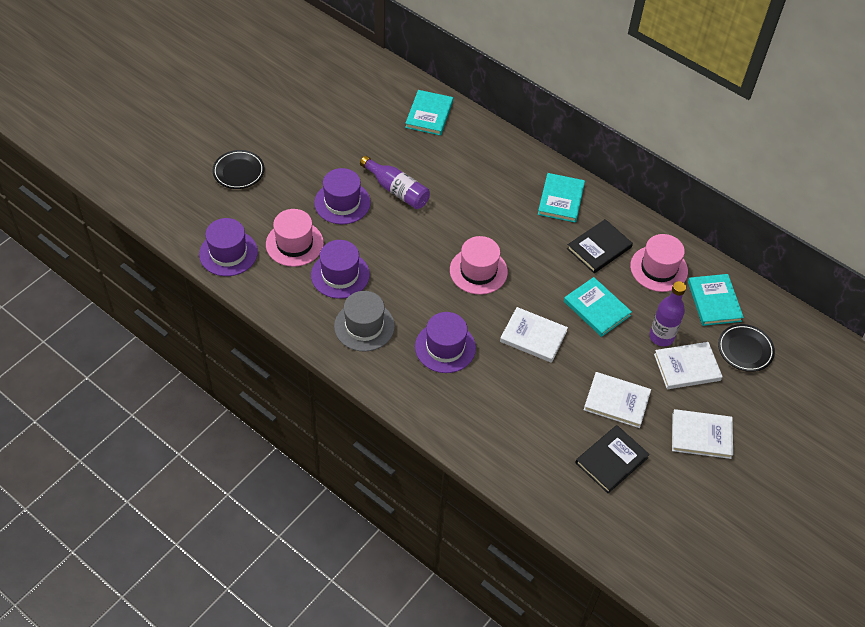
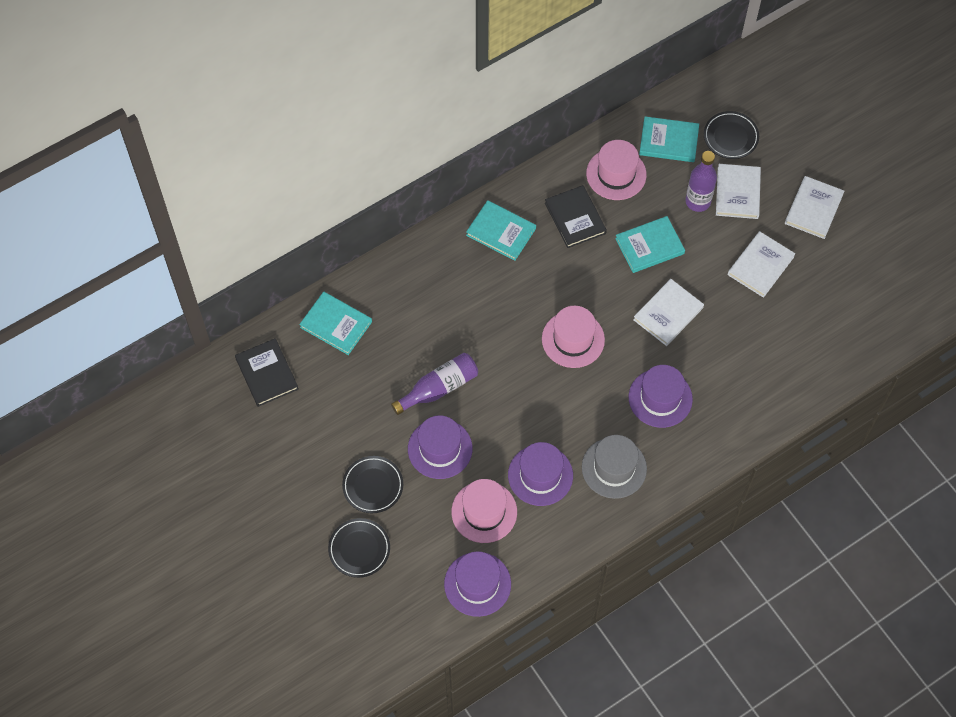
camera: 70 degrees left, 10 degrees up
black book [575,425,650,493] -> black book moved to [235,338,299,407]
none -> black plate [342,456,403,513]

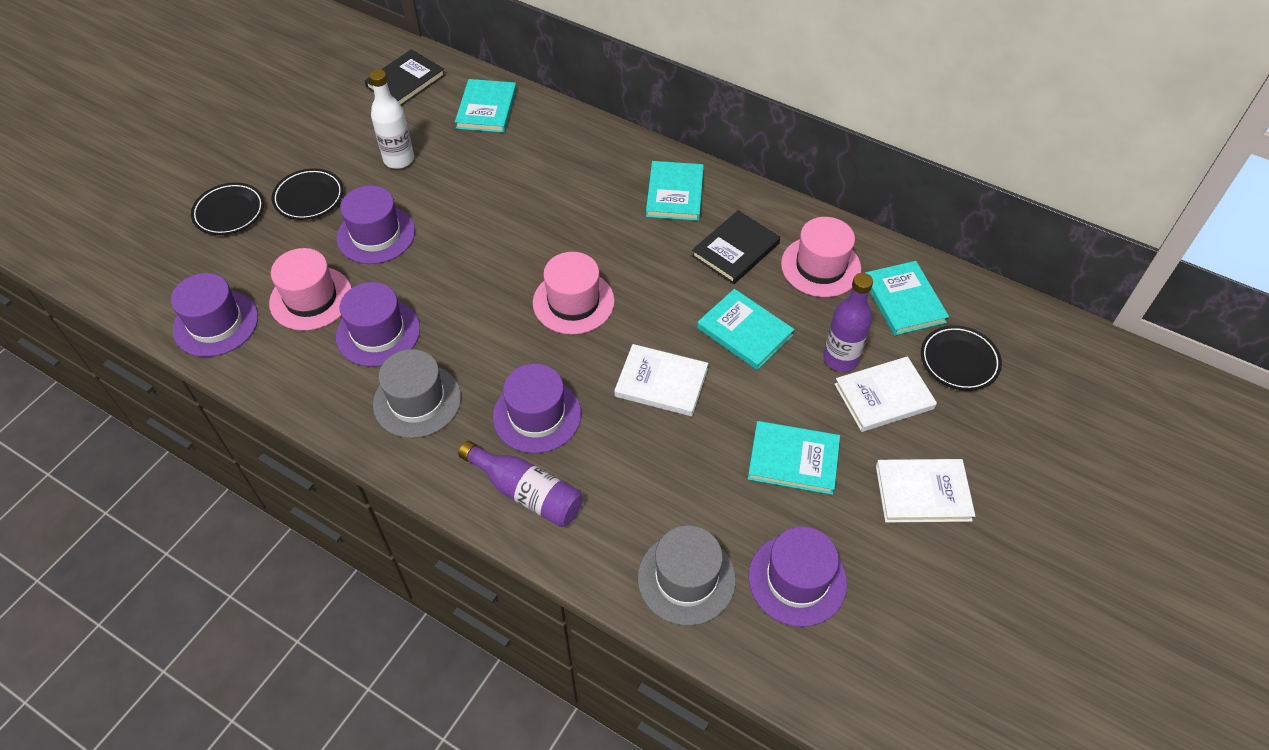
camera: 65 degrees right, 10 degrees down
purple bottle [391,353,478,415] -> purple bottle moved to [458,441,583,527]
white book [728,231,795,298] -> turquoise book [748,421,840,495]
none -> white bottle [369,69,414,169]
none -> grey hat [638,525,736,626]
none -> purple hat [748,526,847,627]

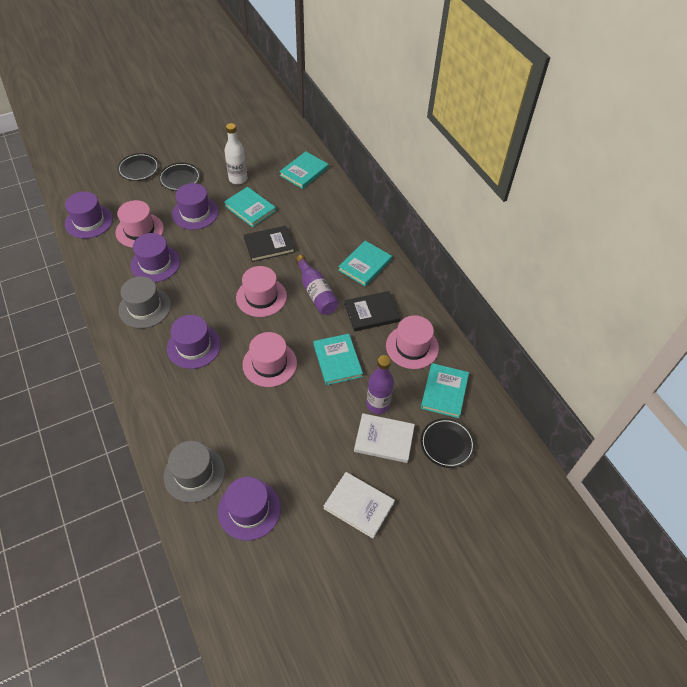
camera: 30 degrees right, 0 degrees up
black book [365,49,445,106] -> black book moved to [244,226,295,262]
purple bottle [458,441,583,527] -> purple bottle moved to [295,255,339,315]
white book [614,344,708,416] -> pink hat [242,332,297,387]
turquoise book [748,421,840,495] -> turquoise book moved to [224,187,276,227]

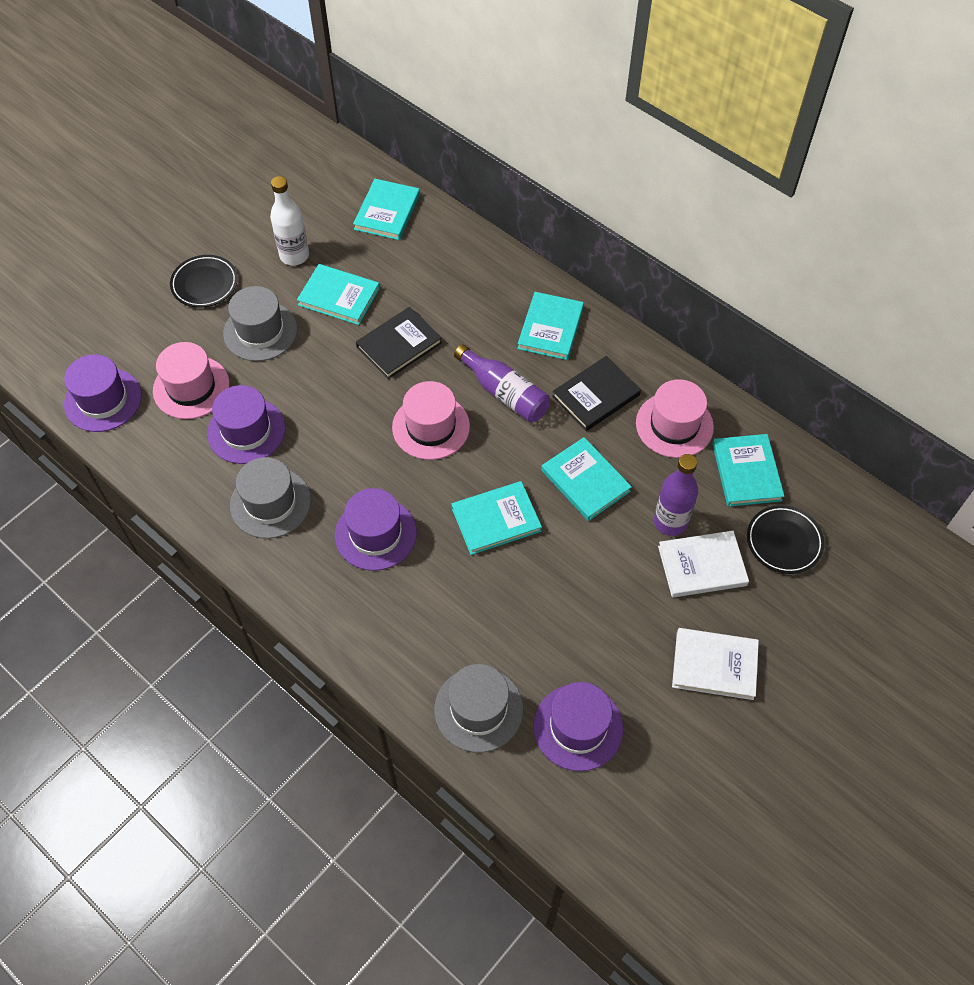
camera: 20 degrees left, 5 degrees up
black plate [117,153,159,181] -> none
purple hat [172,183,219,230] -> grey hat [223,286,297,361]
pink hat [242,332,297,387] -> turquoise book [452,481,542,555]

